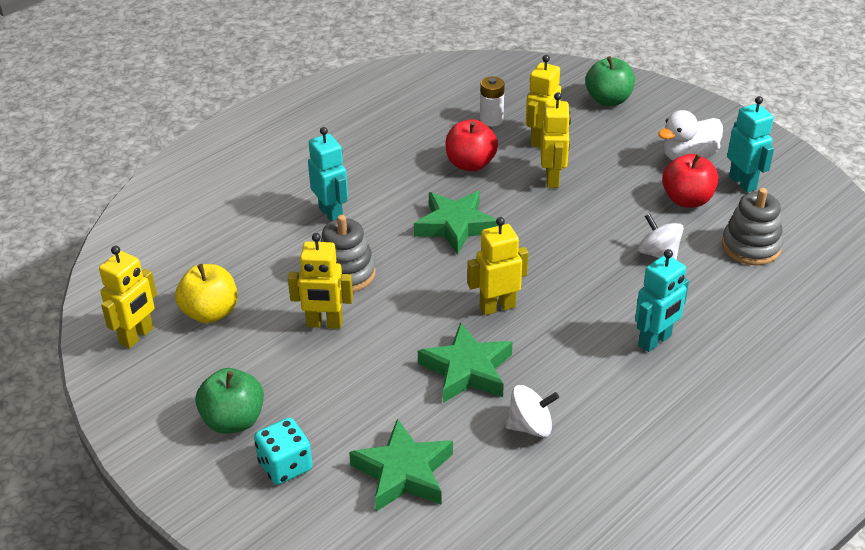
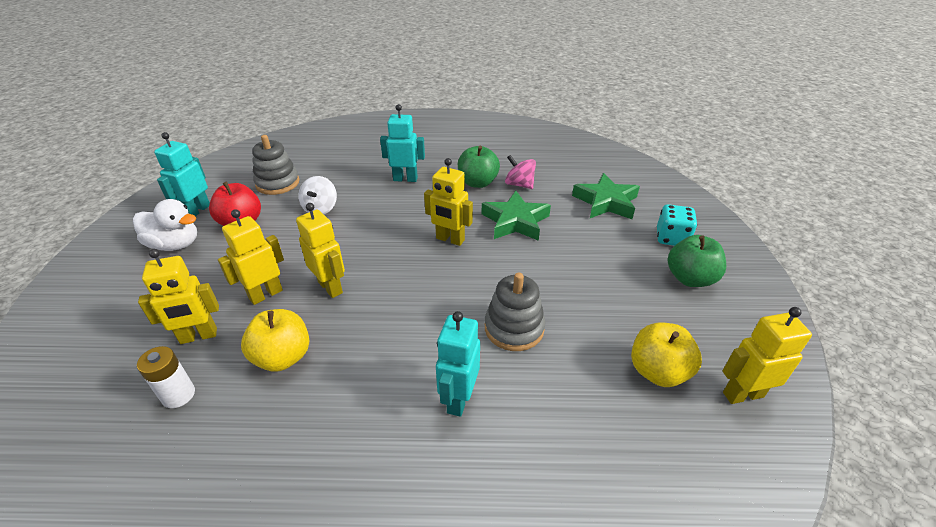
camera: 135 degrees left, 0 degrees up
yellow robot [288,233,353,329] -> yellow robot moved to [296,203,345,298]
green star [414,191,499,255] -> none
red apple [445,119,498,171] -> yellow apple [241,309,309,372]
white spinning top [505,385,559,437] -> pink spinning top [505,155,536,189]
green apple [585,56,635,106] -> green apple moved to [458,146,500,188]

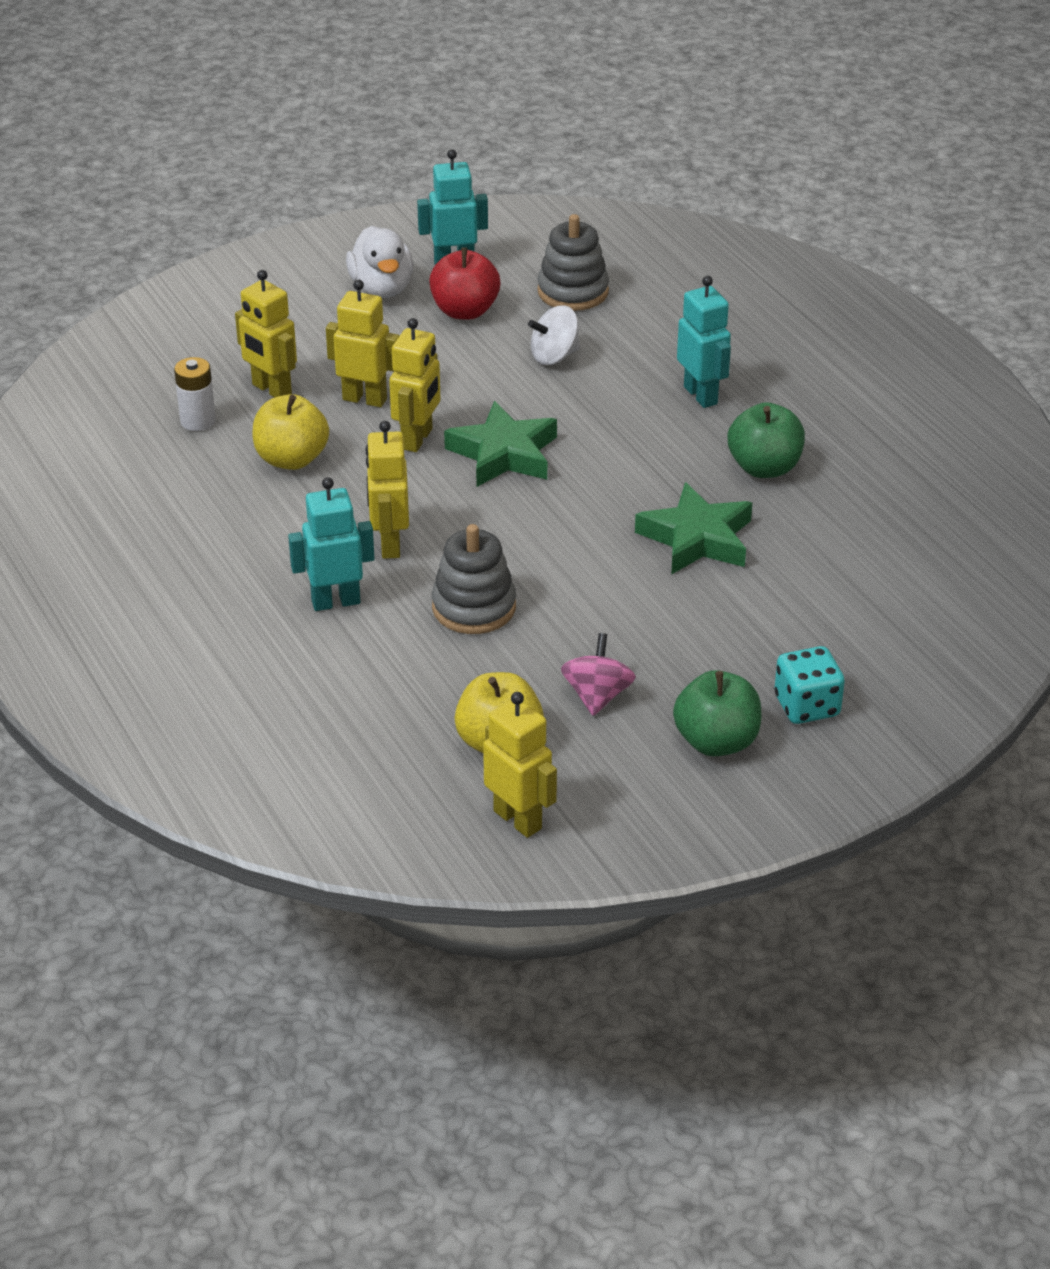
camera: 60 degrees right, 0 degrees up
yellow robot [424,158,473,246] -> yellow robot moved to [366,421,409,559]
pink spinning top [505,155,536,189] -> pink spinning top moved to [561,633,636,716]
green star [572,173,640,219] -> green star moved to [444,401,557,487]

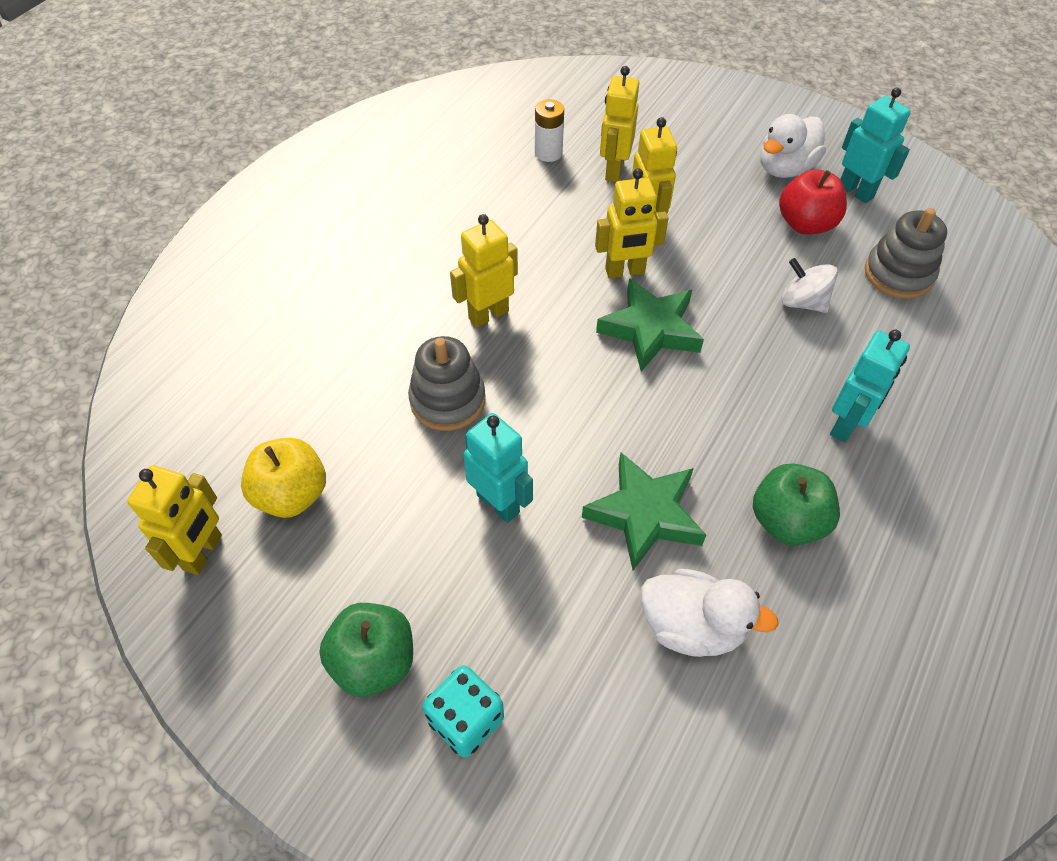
camera: 60 degrees right, 15 degrees up
yellow apple [252,394,329,470] -> none
turquoise robot [288,477,375,611] -> turquoise robot moved to [463,413,533,523]
pink spinning top [561,633,636,716] -> none
none -> white duck [641,569,779,657]

